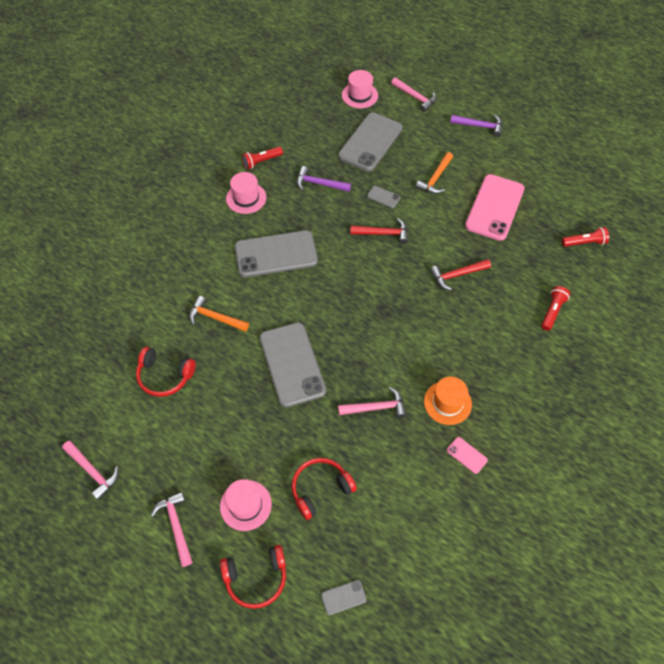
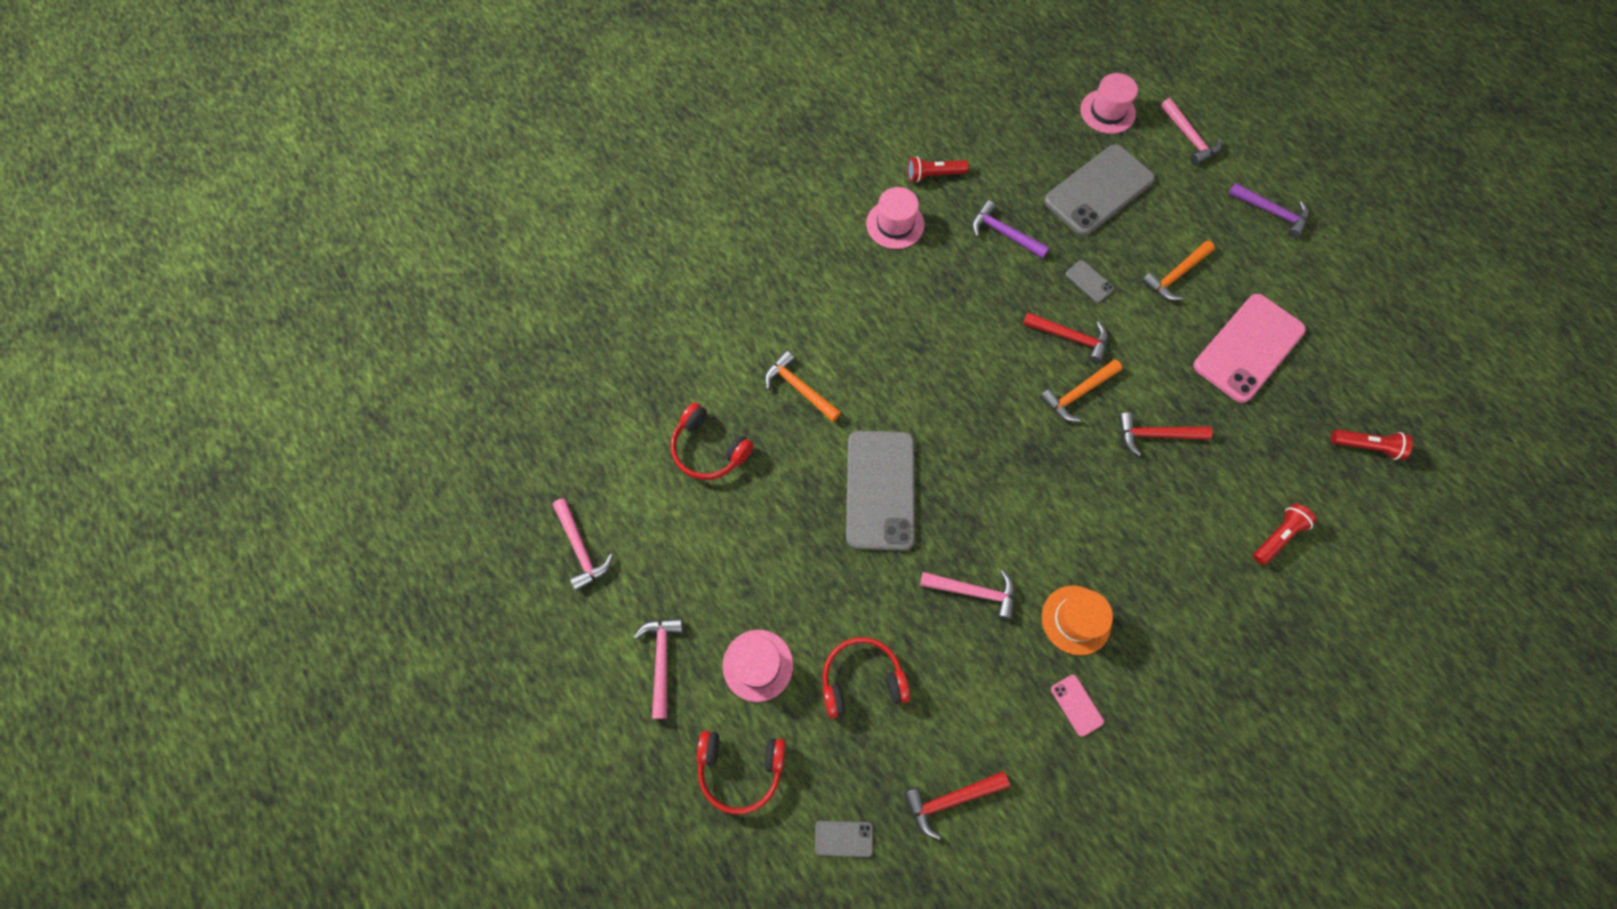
camera: 20 degrees right, 10 degrees up
grey phone [235,230,318,277] -> none
none -> red hammer [904,771,1010,840]
none -> orange hammer [1040,359,1122,422]

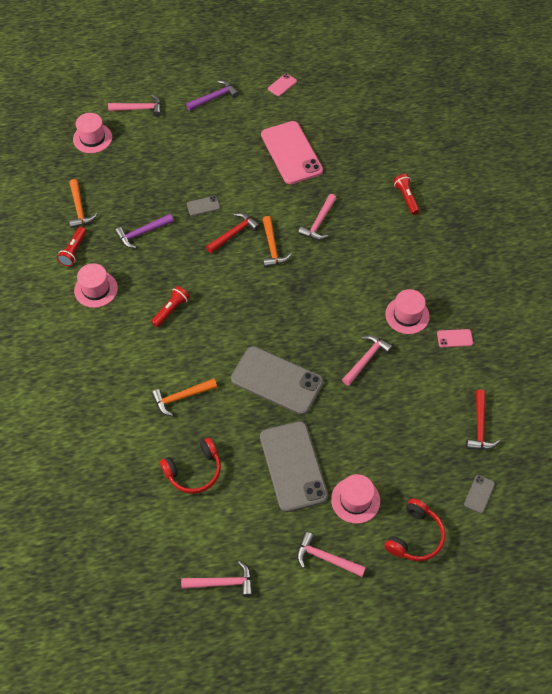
camera: 65 degrees left, 10 degrees down
red headphones [822,637,910,719] -> none
orange hat [1042,586,1113,655] -> pink hat [385,289,430,334]
grey phone [1044,144,1155,236] -> grey phone moved to [260,421,328,512]
red hammer [1119,412,1213,456] -> pink hammer [298,194,337,240]
orange hammer [1141,241,1215,301] -> orange hammer moved to [69,179,97,228]
red flashlight [1331,429,1413,460] -> red flashlight moved to [151,286,190,327]
none -> pink phone [268,74,297,96]

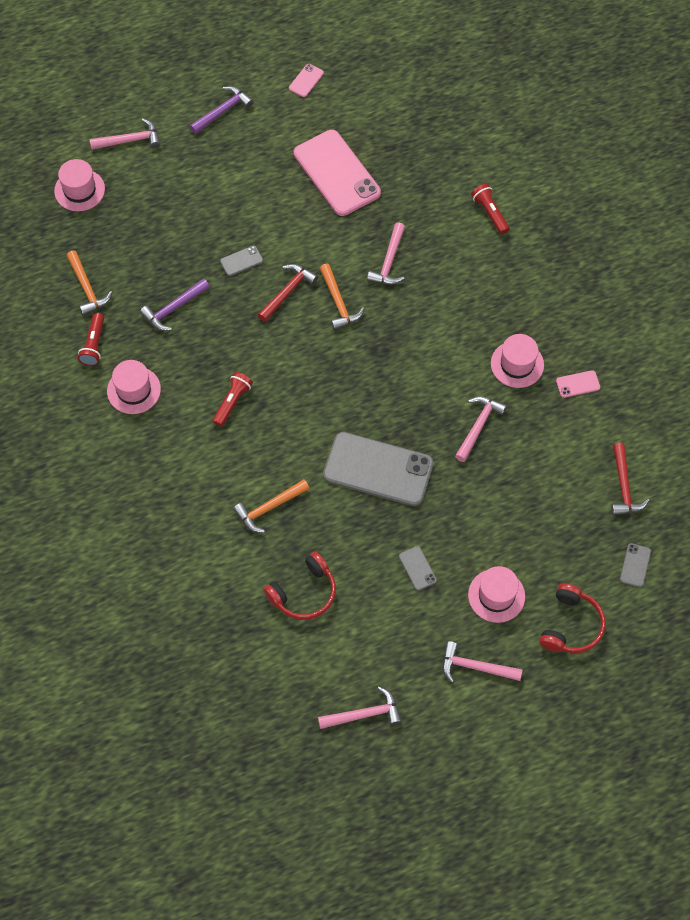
camera: 10 degrees left, 5 degrees up
grey phone [260,421,328,512] -> grey phone [399,546,437,591], size x0.41

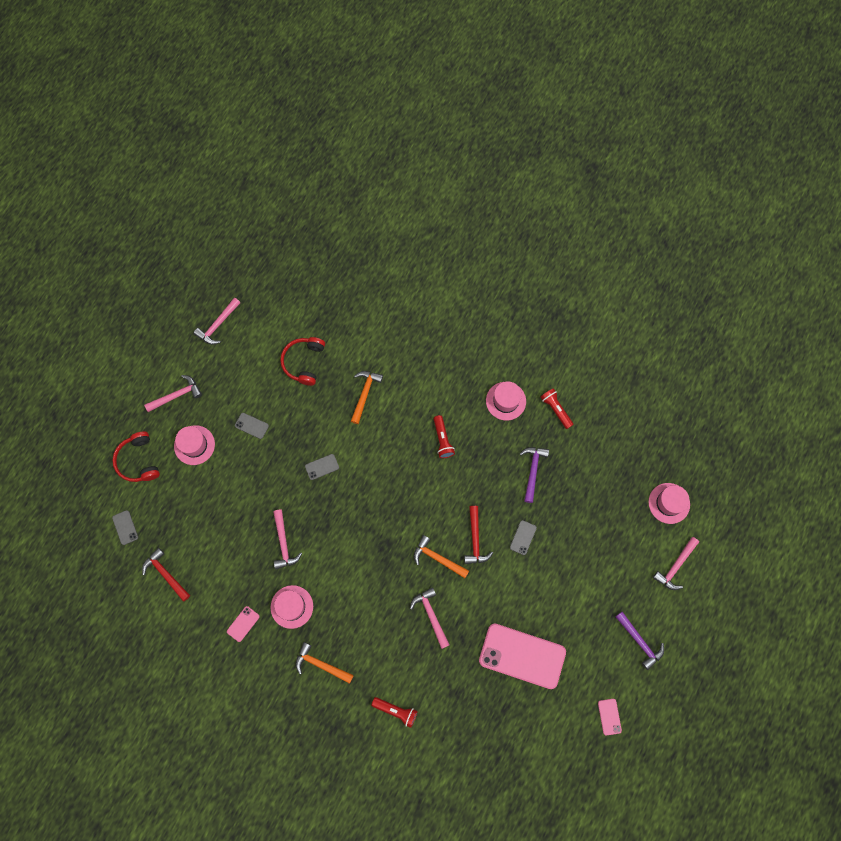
camera: 140 degrees right, 10 degrees up
orange hammer [66,251,112,316] -> orange hammer moved to [296,642,354,684]
purple hammer [190,86,254,134] -> purple hammer turned 45 degrees counterclockwise [615,612,664,670]
grey phone [323,432,434,506] -> grey phone [305,454,339,480], size x0.41

